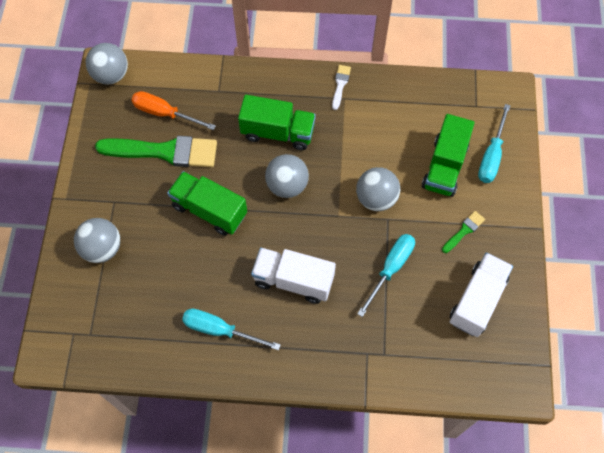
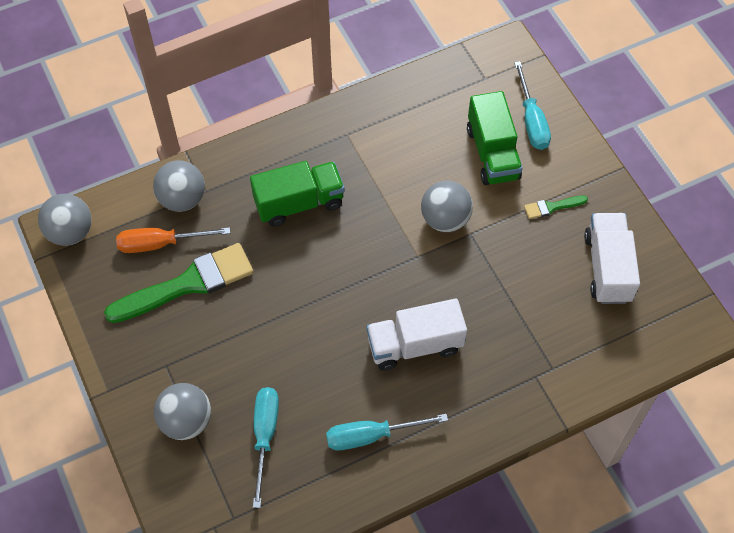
camera: 30 degrees left, 5 degrees down
green truck [167,171,247,236] -> none
grey ball [265,154,309,198] -> grey ball moved to [153,160,205,212]
white brush [332,65,351,110] -> none
turquoise screwdriver [357,234,415,317] -> turquoise screwdriver moved to [253,387,279,508]
green brush [442,211,485,253] -> green brush turned 120 degrees counterclockwise [524,196,588,219]

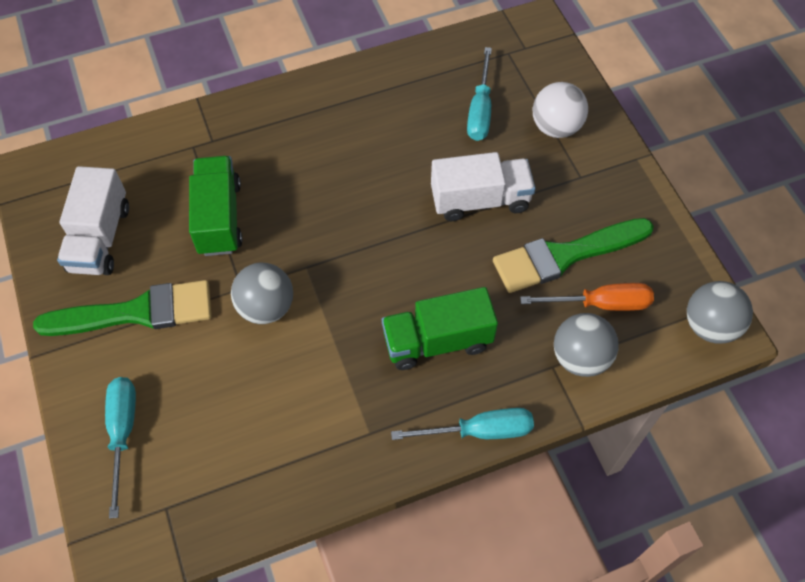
camera: 175 degrees left, 0 degrees up
grey ball [154,383,211,440] -> white ball [533,82,588,138]
turquoise screwdriver [326,414,448,450] -> turquoise screwdriver moved to [391,408,534,440]
white truck [367,298,467,371] -> white truck moved to [431,152,536,221]
green truck [467,91,523,185] -> green truck moved to [189,156,242,256]
green brush [524,196,588,219] -> green brush [33,280,212,336], size x2.24

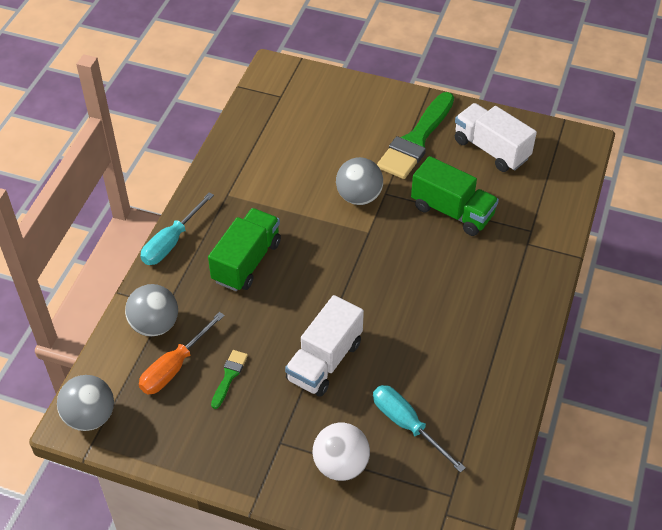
camera: 130 degrees right, 10 degrees down
turquoise screwdriver [105,377,136,519] -> none
green brush [493,218,654,293] -> green brush [211,350,248,409], size x0.45

